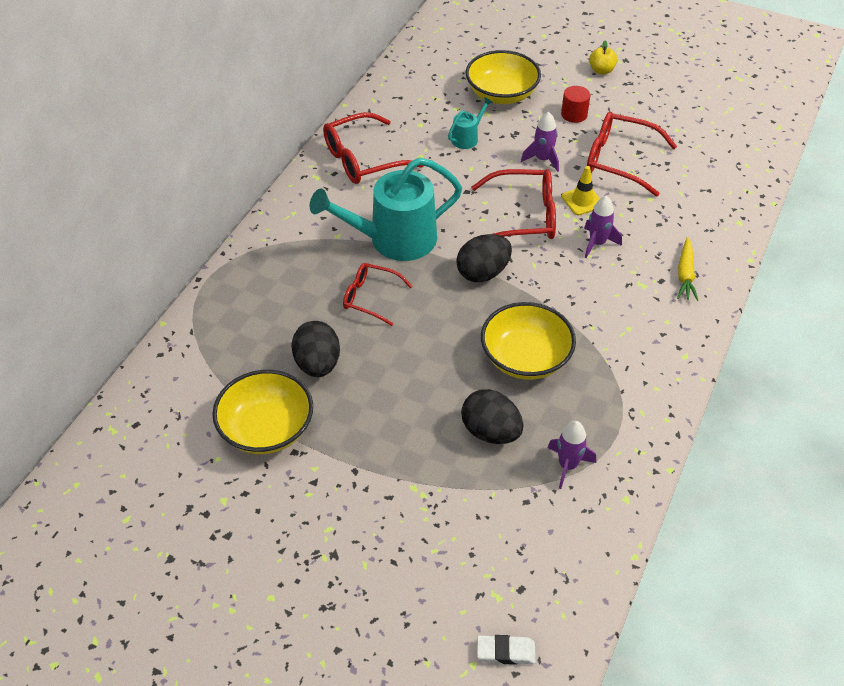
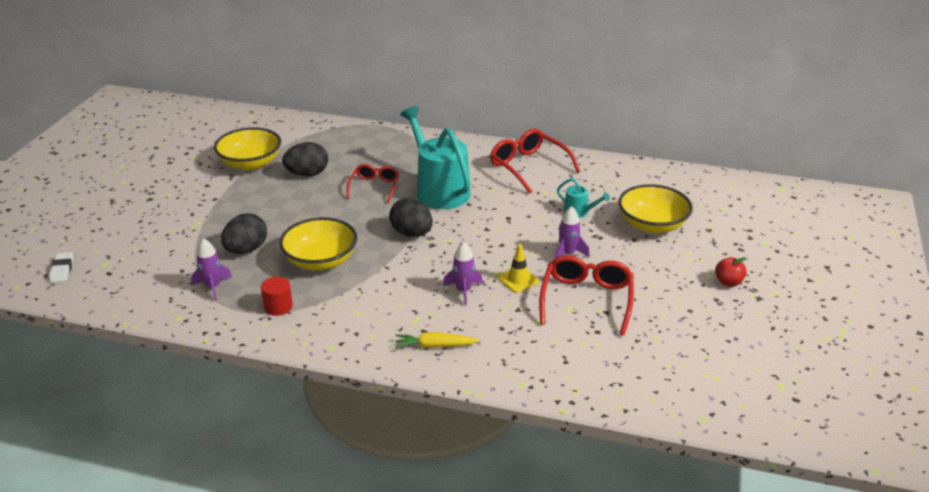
camera: 80 degrees right, 15 degrees down
red glasses [471,169,556,239] -> none
red cylinder [561,86,591,123] -> red cylinder moved to [261,277,293,316]
yellow apple [589,40,617,75] -> red apple [715,257,747,287]

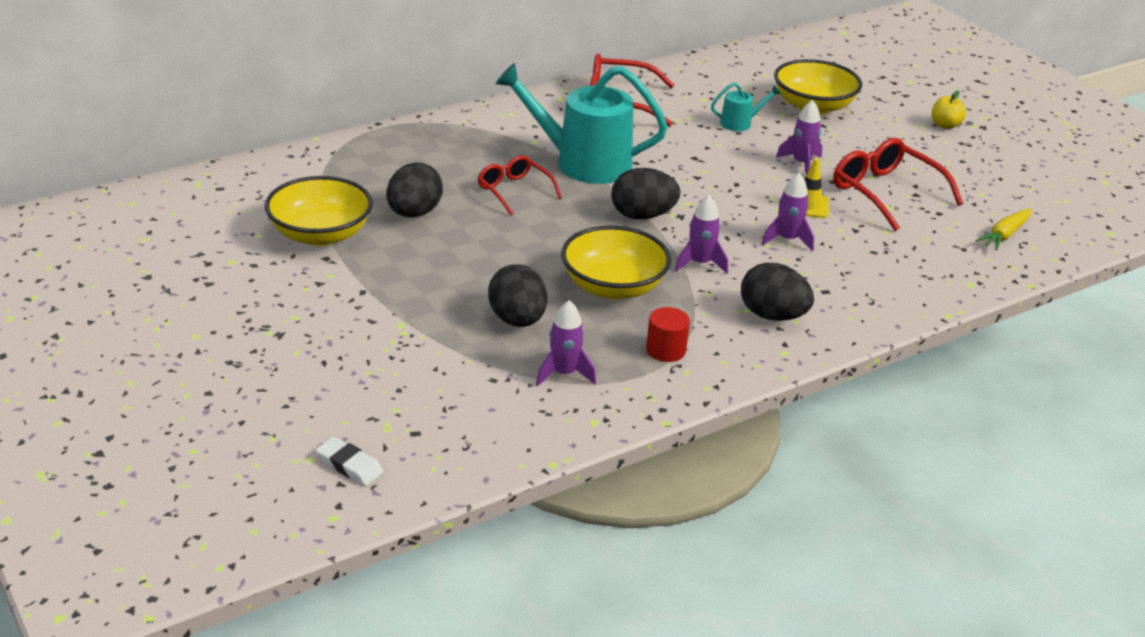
camera: 50 degrees left, 0 degrees up
yellow carrot [395,332,480,348] -> yellow carrot moved to [975,208,1032,250]
red apple [715,257,747,287] -> yellow apple [932,90,966,129]
none -> purple rocket [675,195,728,274]
none -> black egg [741,263,814,321]

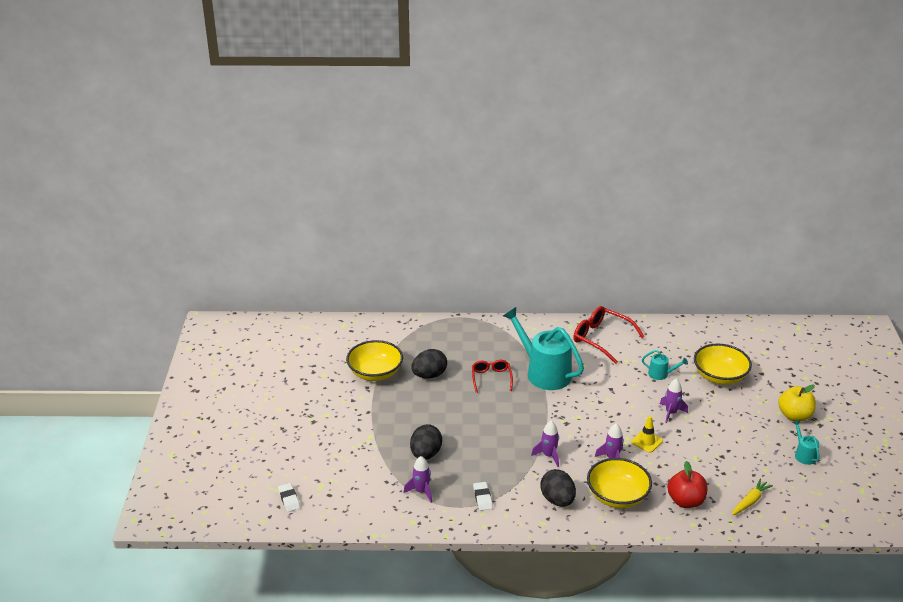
camera: 35 degrees right, 0 degrees up
yellow bowl [561,225,671,300] -> yellow bowl moved to [587,458,652,508]
black egg [611,168,681,220] -> none
red cylinder [646,307,690,362] -> white eraser [473,482,493,511]
red glasses [833,138,963,231] -> none
yellow apple [932,90,966,129] -> yellow apple [778,384,816,421], size x1.60
yellow carrot [975,208,1032,250] -> yellow carrot turned 150 degrees clockwise [732,478,773,516]
none -> red apple [667,461,707,508]
none -> turquoise watering can [793,420,820,465]

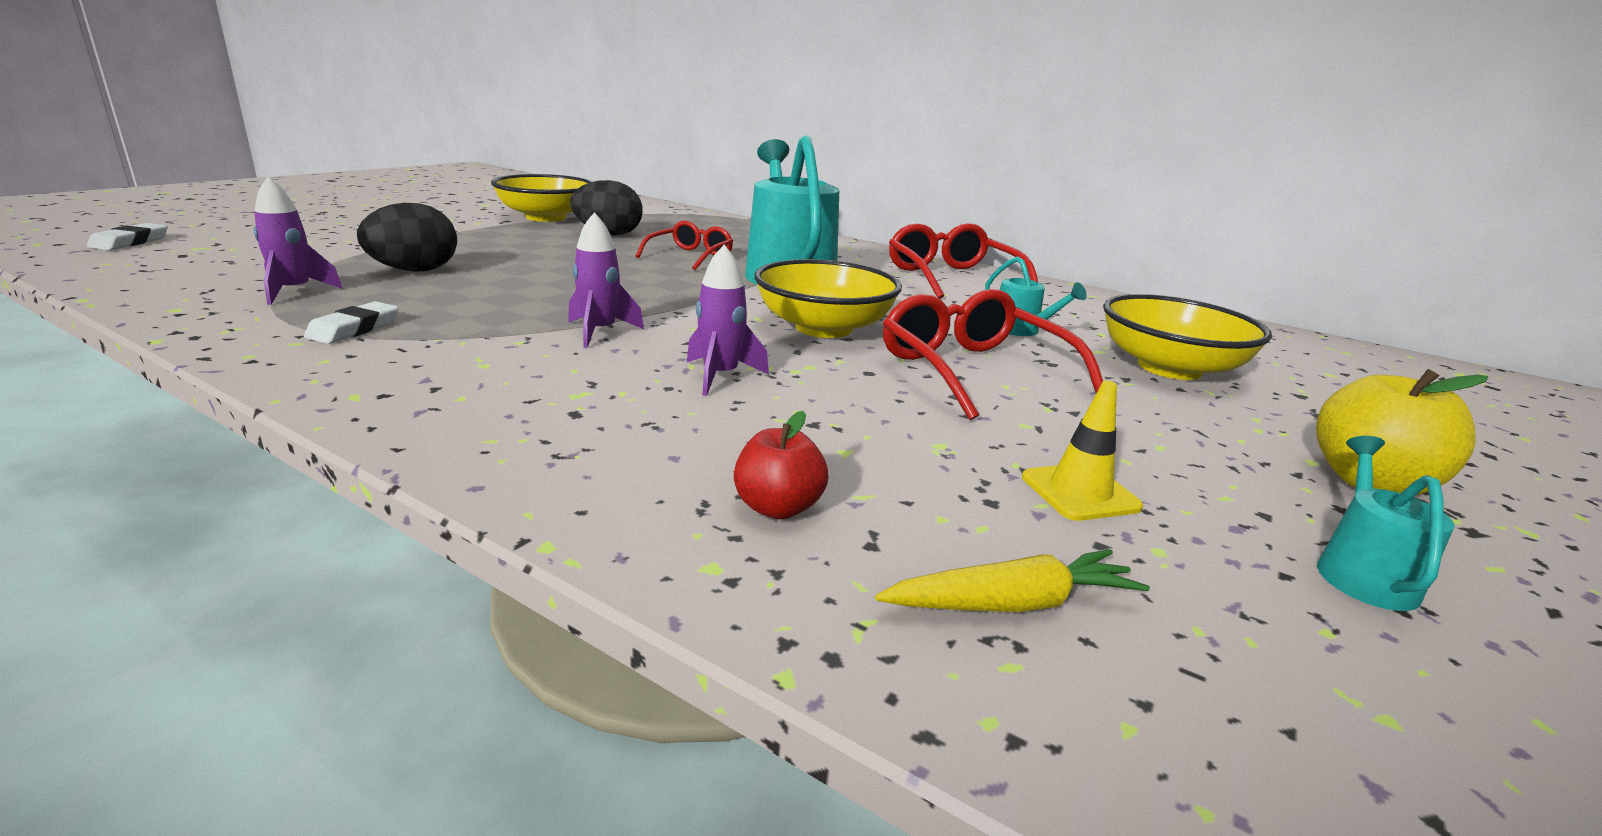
camera: 30 degrees right, 10 degrees down
black egg [541,469,576,507] -> none
yellow bowl [587,458,652,508] -> yellow bowl moved to [754,259,902,338]
yellow traffic cone [631,416,663,453] -> yellow traffic cone moved to [1022,381,1143,521]
purple rocket [660,378,688,423] -> red glasses [883,289,1103,420]
red apple [667,461,707,508] -> red apple [734,411,828,519], size x0.62

